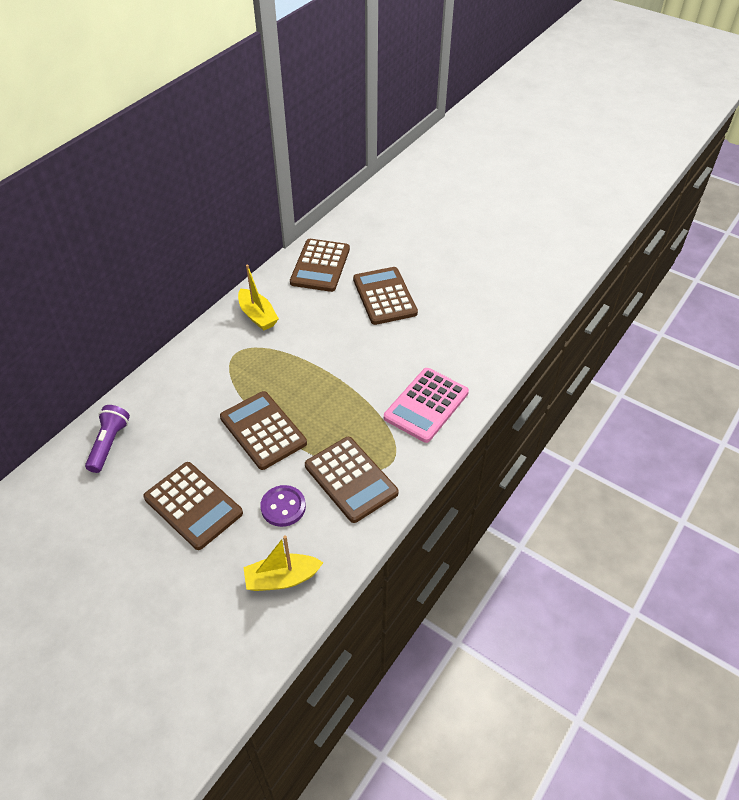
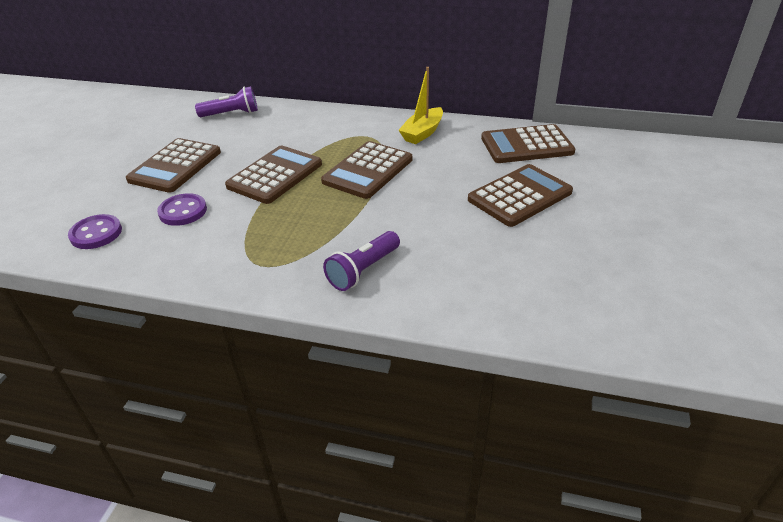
camera: 70 degrees right, 10 degrees down
yellow boat [243,535,324,591] -> purple button [68,214,122,249]
brown calculator [305,437,398,523] -> brown calculator moved to [321,141,412,199]
pink calculator [384,368,469,443] -> purple flashlight [323,231,400,291]

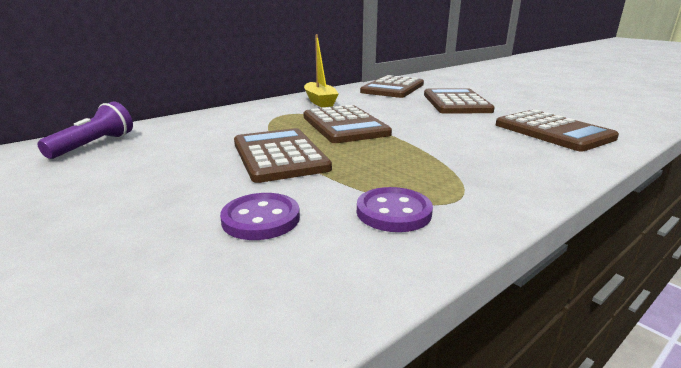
camera: 55 degrees left, 15 degrees down
purple button [68,214,122,249] -> purple button moved to [357,187,433,232]
brown calculator [126,138,221,193] -> brown calculator moved to [496,110,619,151]
purple flashlight [323,231,400,291] -> none

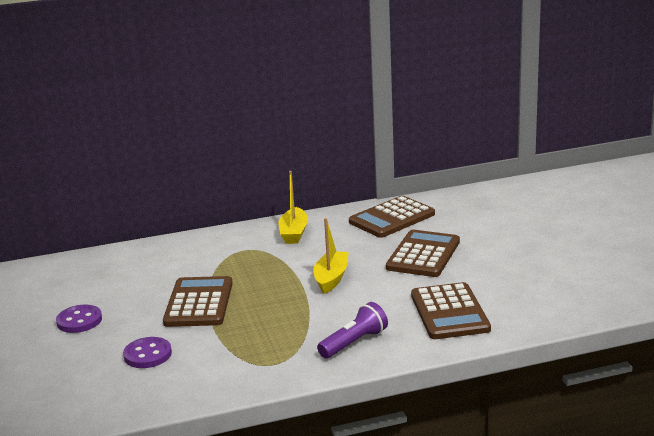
camera: 25 degrees right, 0 degrees up
purple flashlight [38,102,133,159] -> purple flashlight moved to [317,302,388,359]
brown calculator [303,105,392,143] -> none
purple button [357,187,433,232] -> purple button moved to [56,305,102,333]
none -> yellow boat [313,218,349,294]

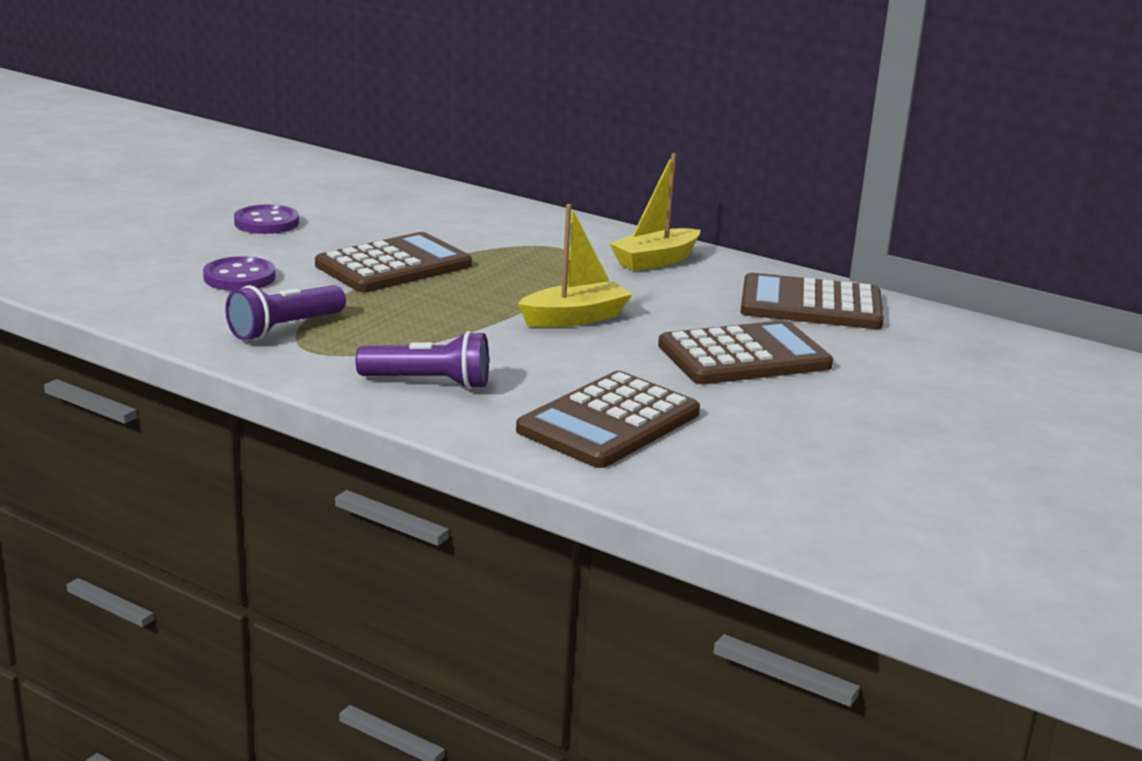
camera: 45 degrees right, 0 degrees up
none -> purple flashlight [225,285,346,340]

